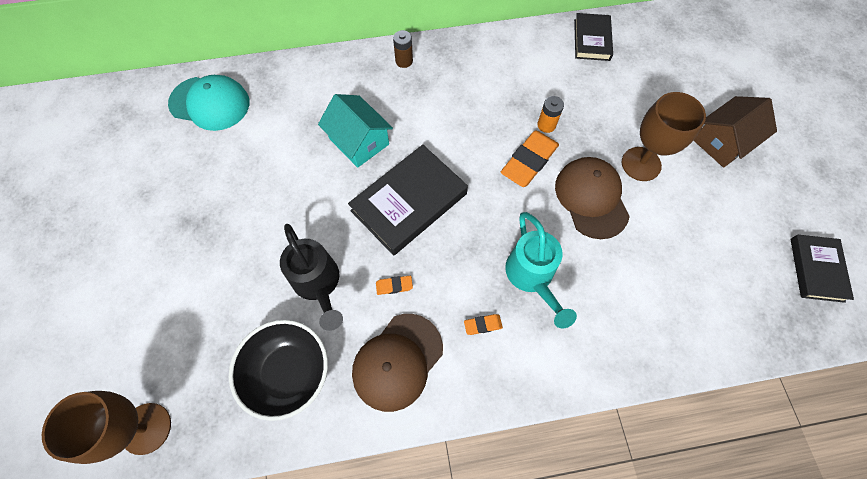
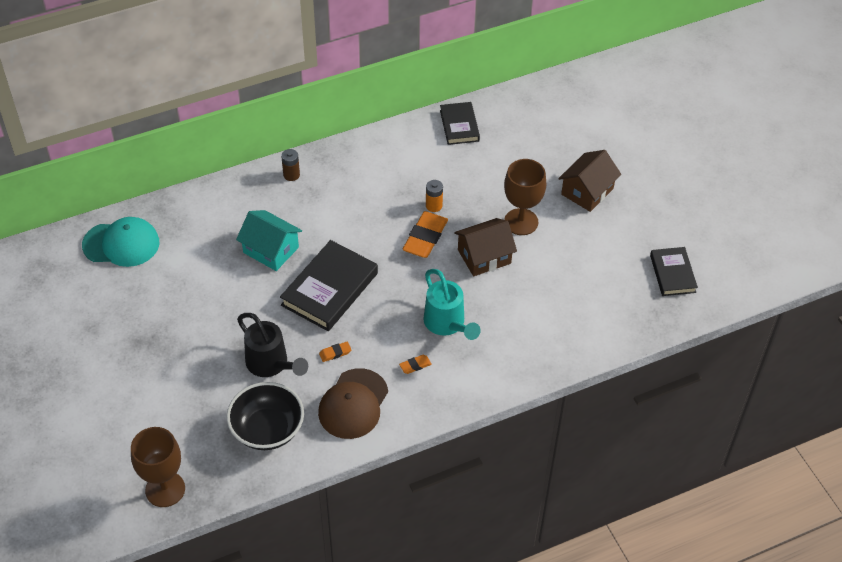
camera: 15 degrees left, 15 degrees down
brown cap [555,157,630,239] -> brown house [454,218,517,276]

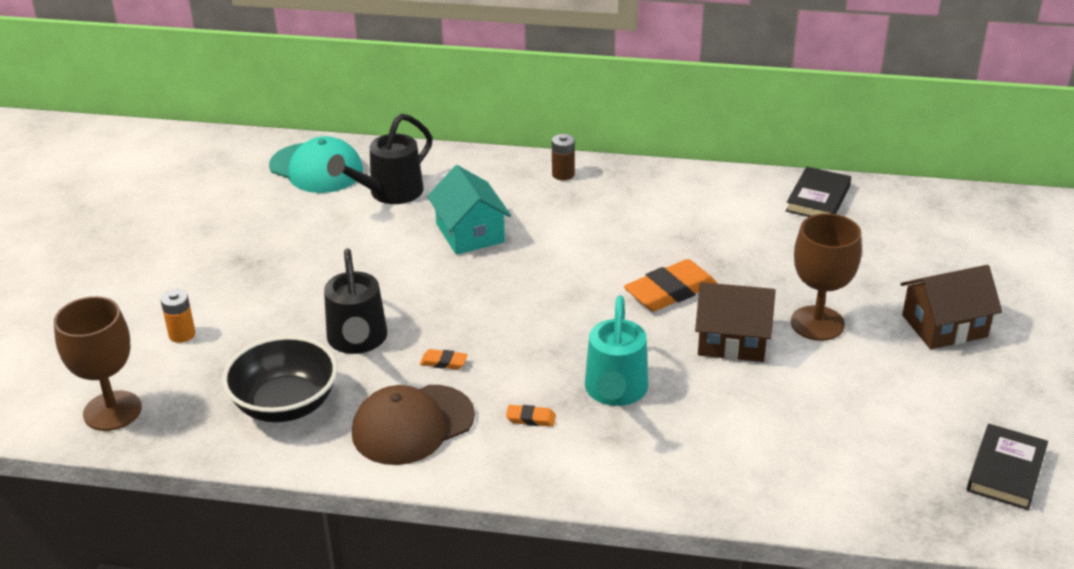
camera: 35 degrees right, 15 degrees down
black book [280,240,378,331] -> none
orange battery [426,180,443,212] -> orange battery moved to [160,289,195,343]
none -> black watering can [327,114,433,204]

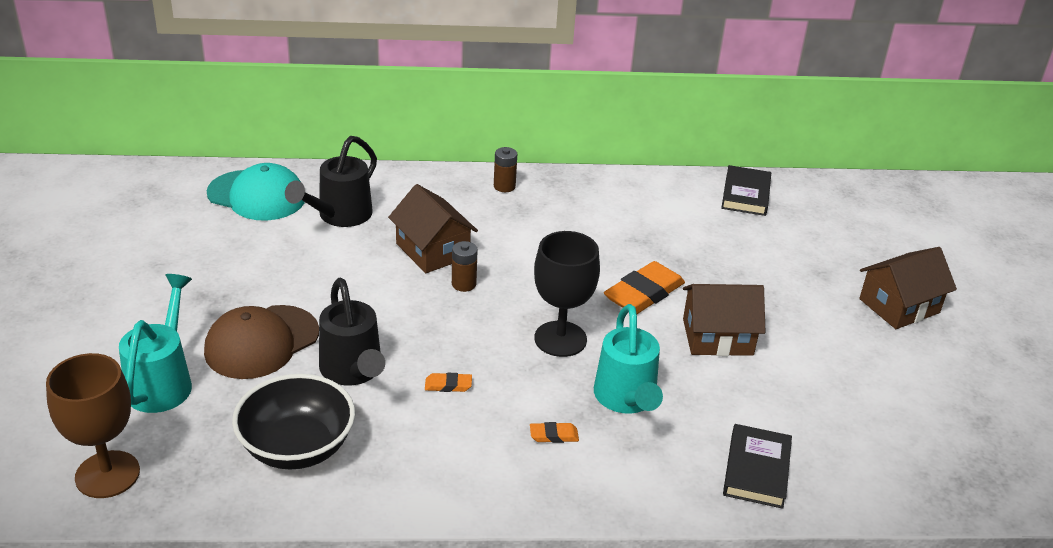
camera: 15 degrees left, 0 degrees up
orange battery [160,289,195,343] -> turquoise watering can [119,274,192,413]
brown cap [352,385,475,465] -> brown cap moved to [204,305,319,379]
turquoise house [427,165,511,255] -> brown house [388,184,478,273]
brown goblet [791,213,862,341] -> none
black book [967,424,1048,510] -> black book moved to [723,424,792,509]
none -> brown battery [452,241,478,292]
none -> black goblet [534,231,600,357]

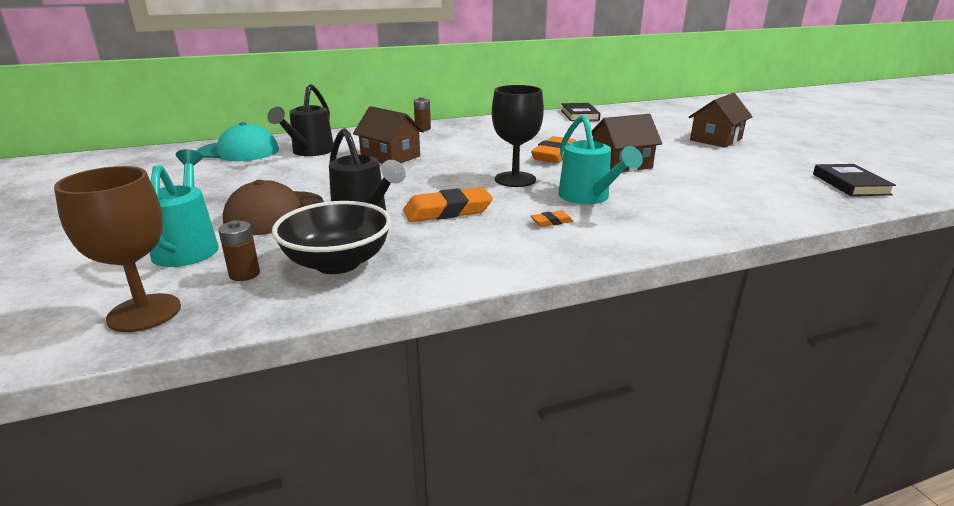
camera: 15 degrees left, 10 degrees down
orange eraser [425,373,472,392] -> orange eraser [403,187,493,222], size x2.16
brown battery [452,241,478,292] -> brown battery moved to [218,220,260,281]
black book [723,424,792,509] -> black book moved to [813,164,896,196]

